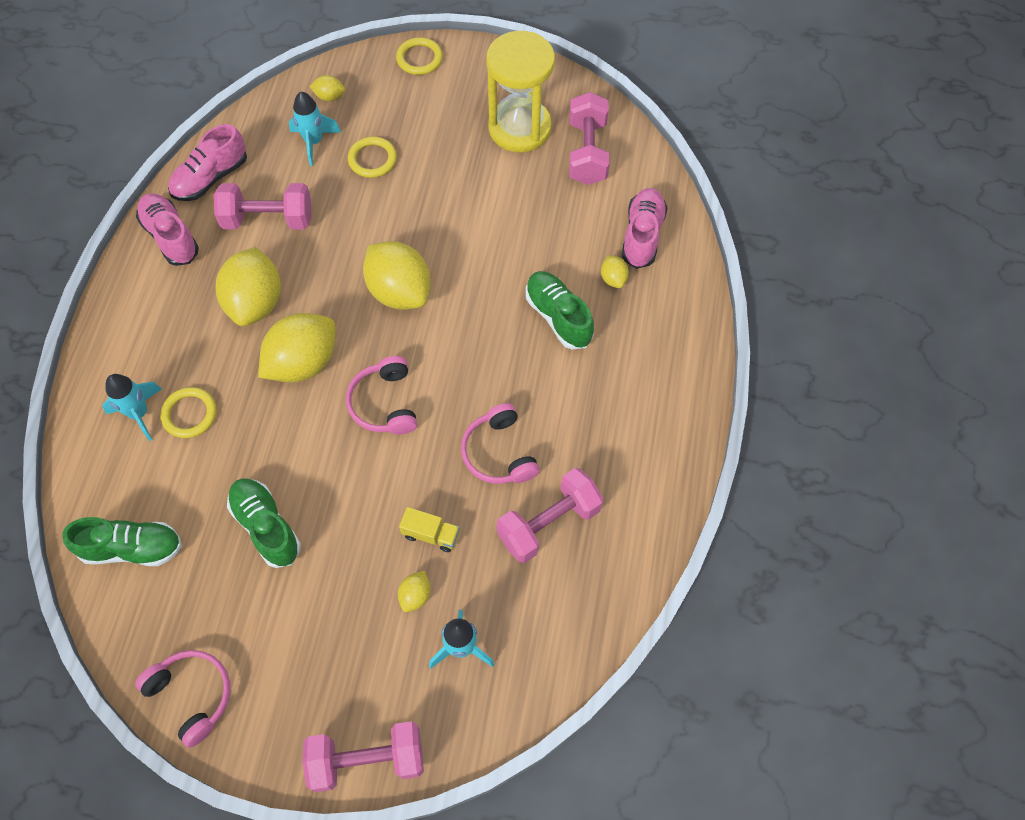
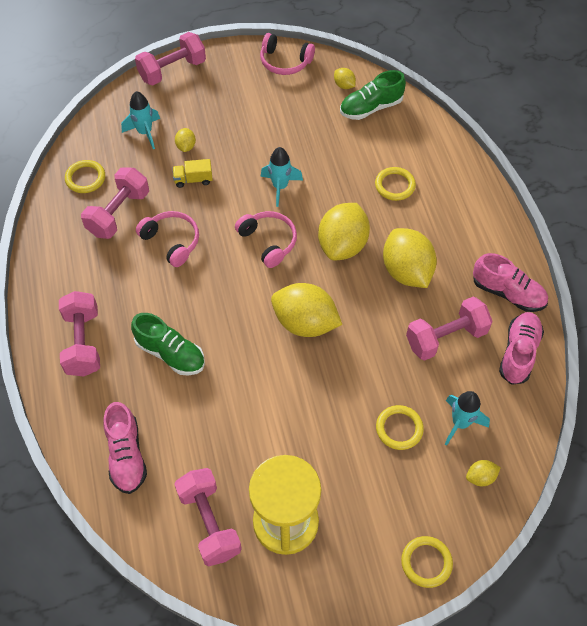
camera: 155 degrees right, 5 degrees down
turquoise rocket [102,374,162,441] -> turquoise rocket moved to [260,147,303,207]
green shoe [227,478,301,568] -> none
yellow lemon [601,255,629,288] -> yellow lemon moved to [334,68,356,89]
none -> pink dumbbell [59,291,100,376]
none -> yellow ring [65,160,105,193]

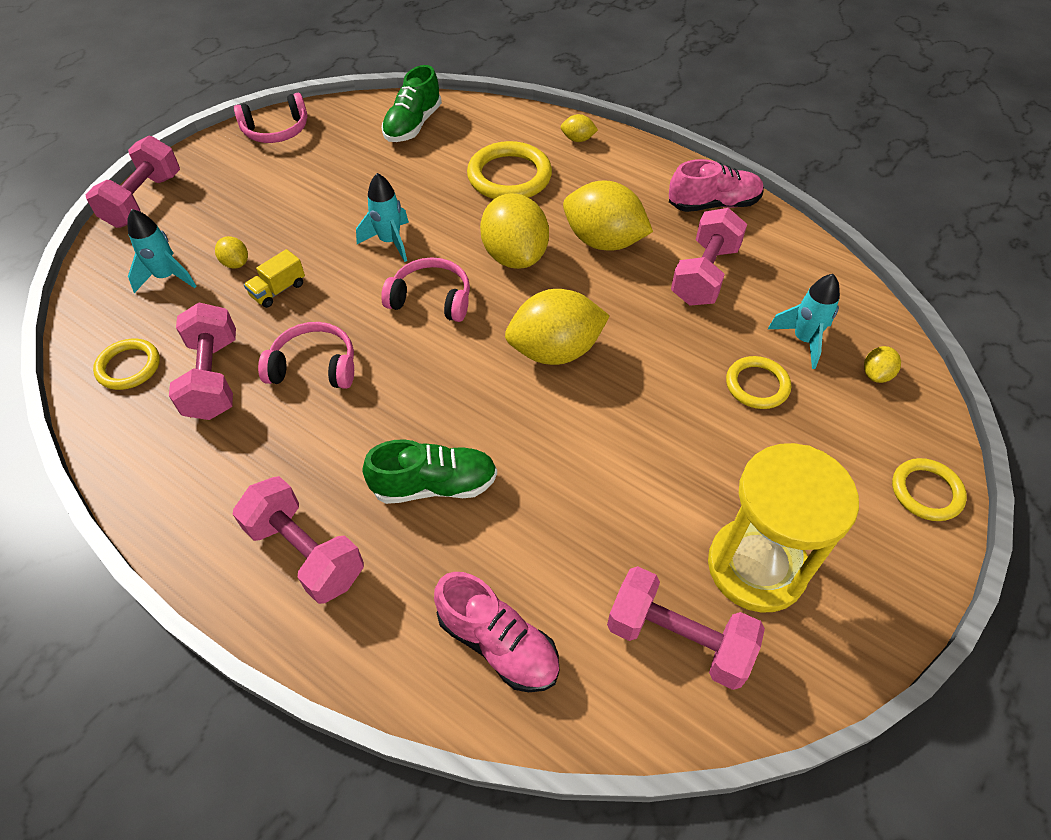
camera: 40 degrees left, 5 degrees down
yellow lemon [334,68,356,89] -> yellow lemon moved to [561,114,598,142]
yellow ring [375,167,416,201] -> yellow ring [467,141,552,199], size x1.64
pink shoe [499,312,544,385] -> none

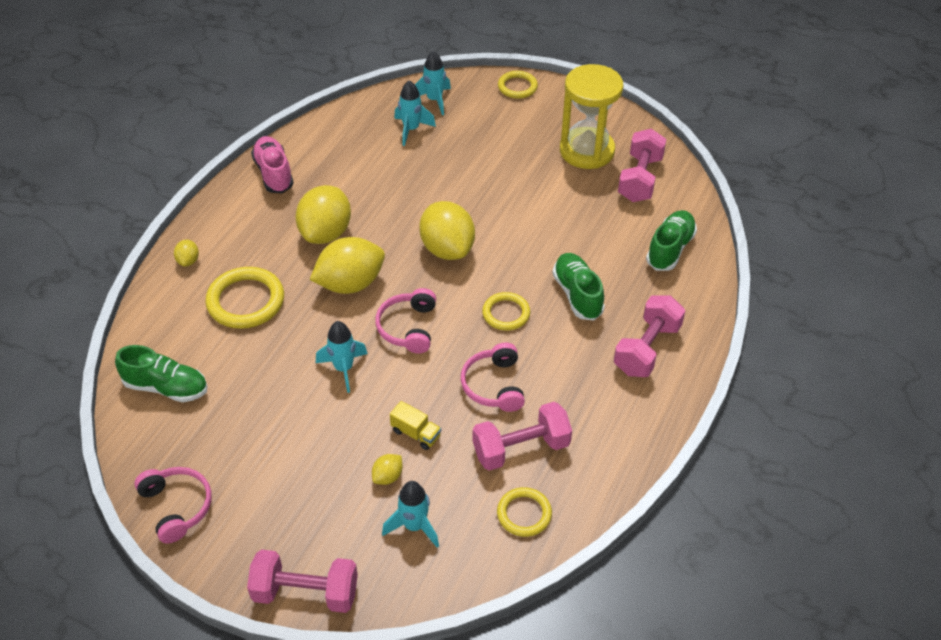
camera: 100 degrees left, 5 degrees down
pink shoe [434,572,559,692] -> green shoe [646,210,697,271]
pink dumbbell [671,208,747,306] -> none
yellow ring [726,356,791,409] -> yellow ring moved to [482,292,530,331]
yellow lemon [864,346,901,383] -> turquoise rocket [415,51,451,115]

